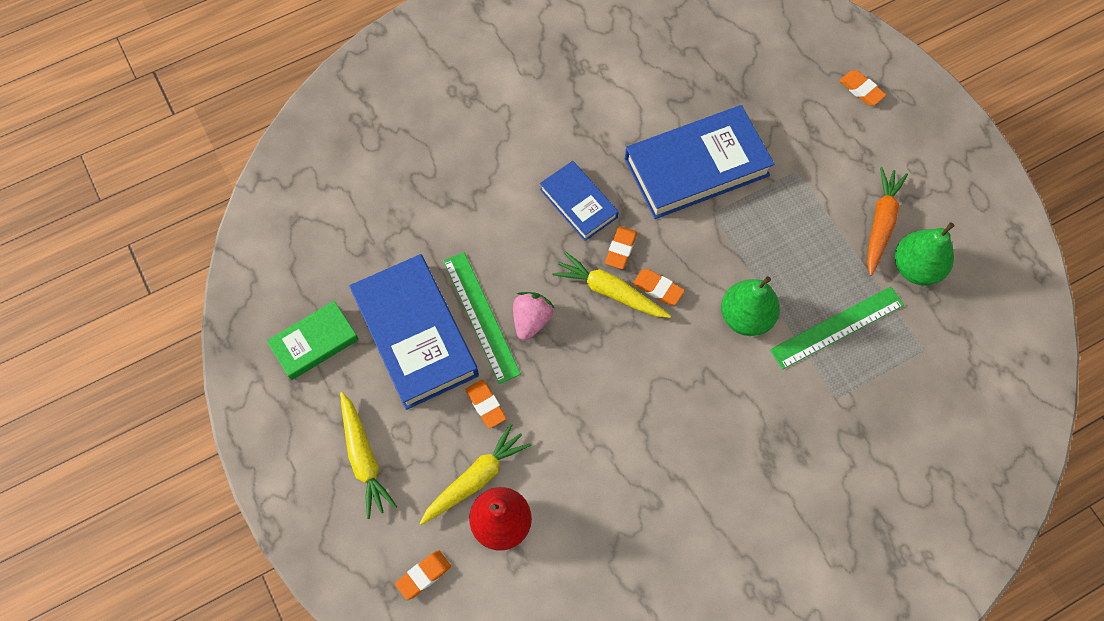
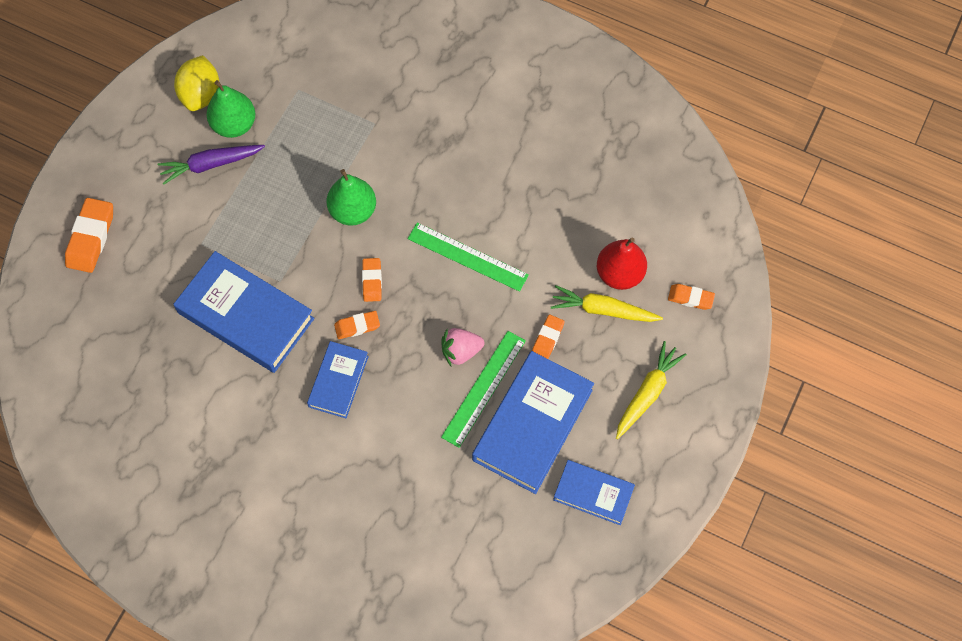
camera: 125 degrees left, 0 degrees up
green book [267,301,359,380] -> blue book [553,460,635,525]
yellow carrot [552,251,671,318] -> none
green ruler [770,287,904,369] -> green ruler moved to [408,223,529,292]
orange eraser [839,70,886,105] -> orange eraser [65,198,113,273], size x1.69
orange carrot [867,167,908,276] -> purple carrot [158,145,265,185]
none -> yellow lemon [174,55,219,111]

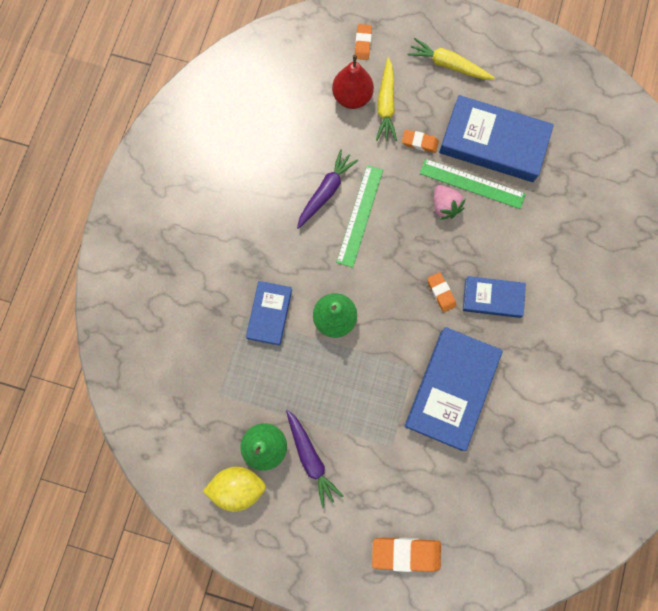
camera: 100 degrees left, 10 degrees up
orange eraser [362,258,382,302] -> none
blue book [553,460,635,525] -> blue book moved to [246,281,292,346]
none -> purple carrot [297,149,358,229]

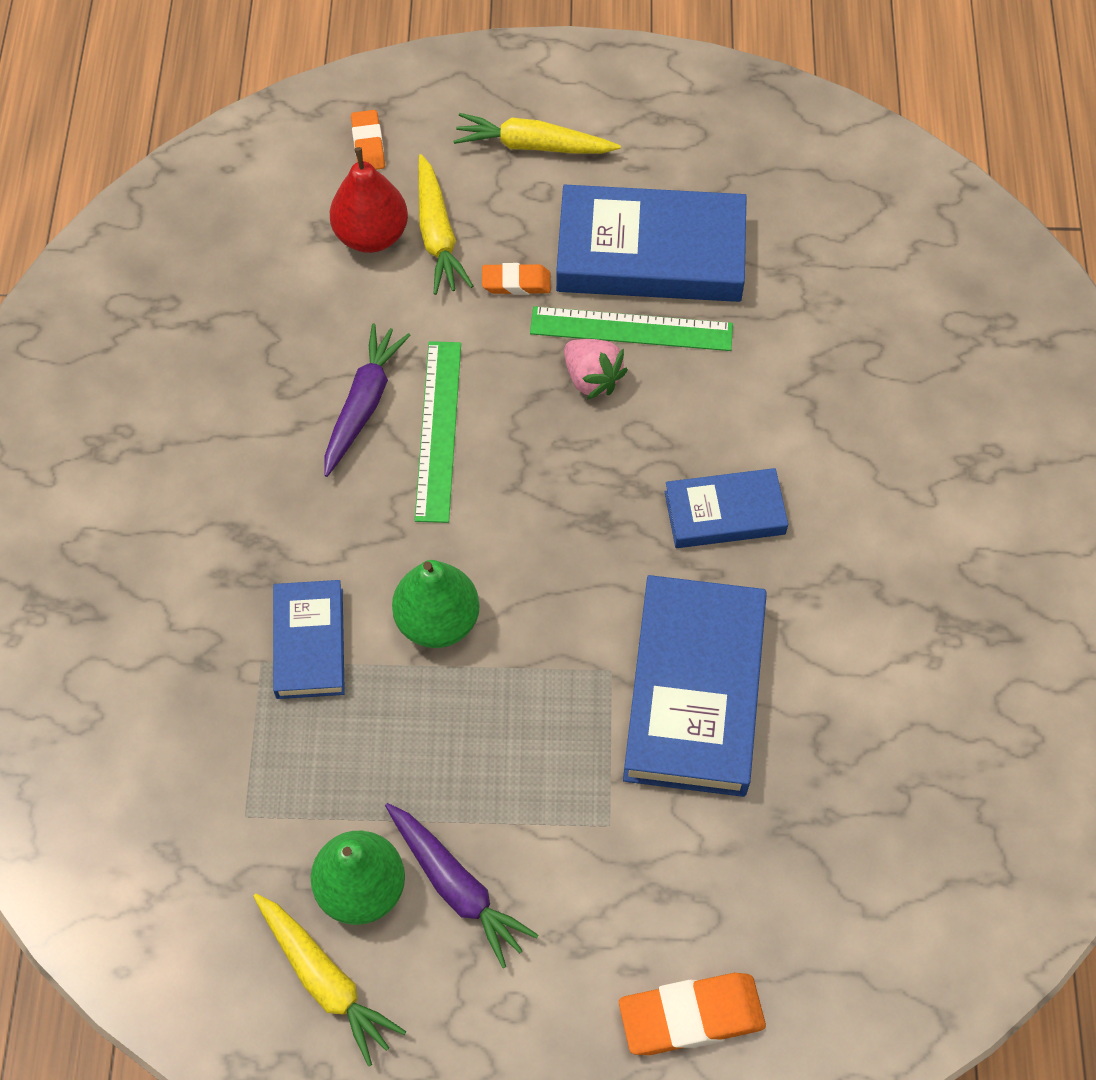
camera: 15 degrees left, 15 degrees down
yellow lemon [203,467,266,512] -> yellow carrot [253,894,406,1066]
orange eraser [427,272,456,312] -> none

